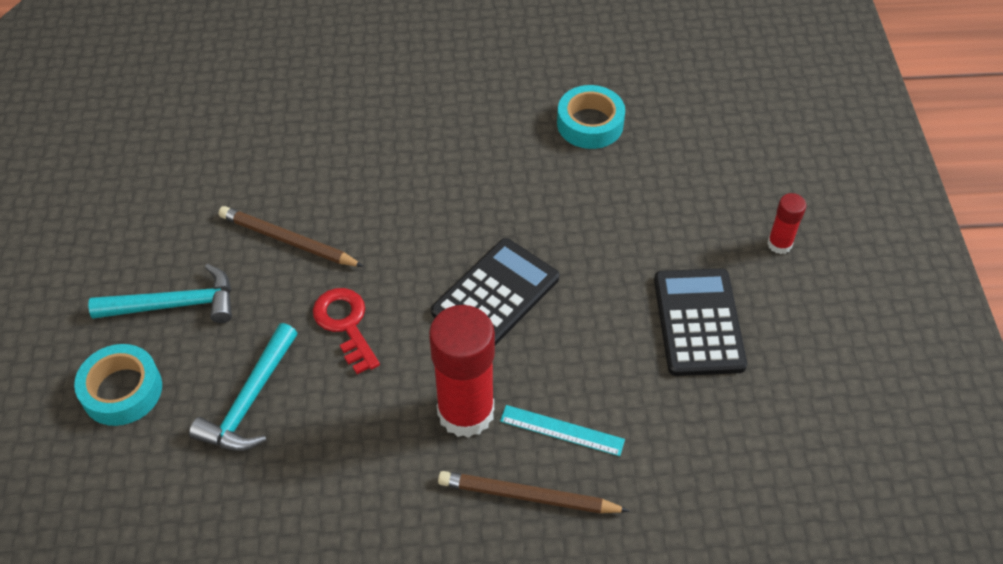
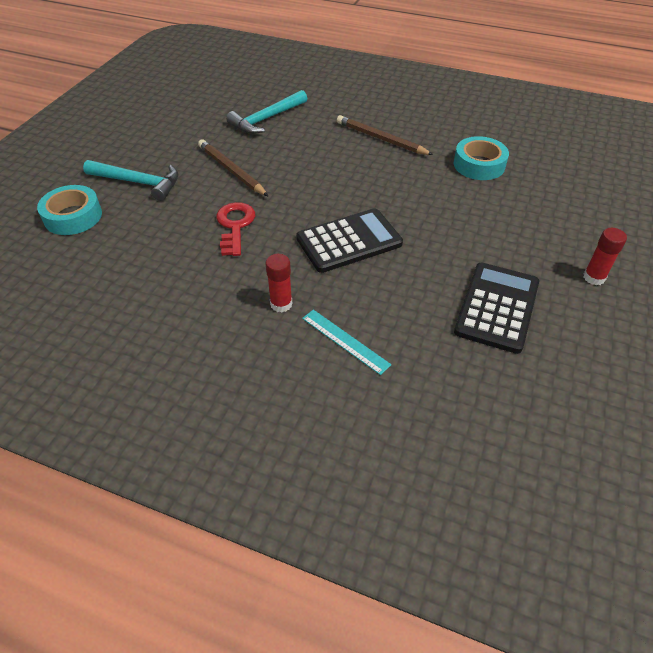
camera: 25 degrees right, 5 degrees down
turquoise hammer [189,323,298,451] -> turquoise hammer moved to [226,90,307,134]
red glue stick [429,305,495,438] -> red glue stick [265,254,292,313], size x0.48
brown pencil [438,471,629,513] -> brown pencil moved to [337,115,433,155]

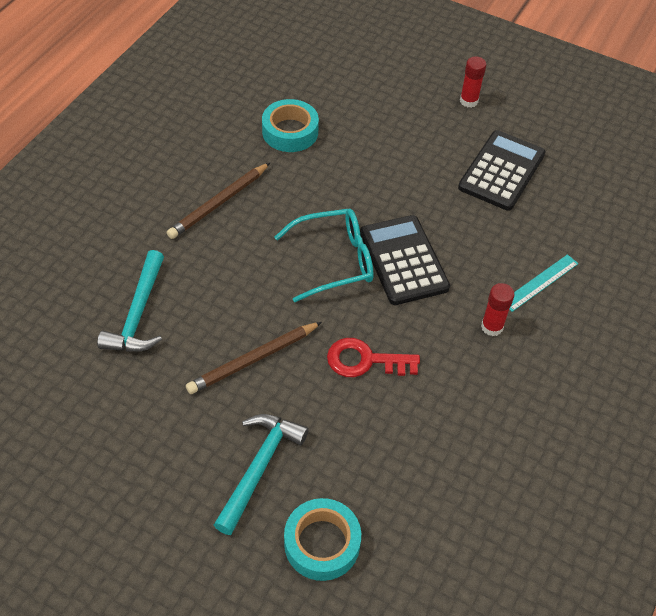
camera: 85 degrees left, 5 degrees up
turquoise hammer [226,90,307,134] -> turquoise hammer turned 45 degrees clockwise [97,250,164,352]
black calculator [454,263,539,354] -> black calculator turned 90 degrees clockwise [458,130,546,211]
none -> turquoise glasses [274,209,374,302]

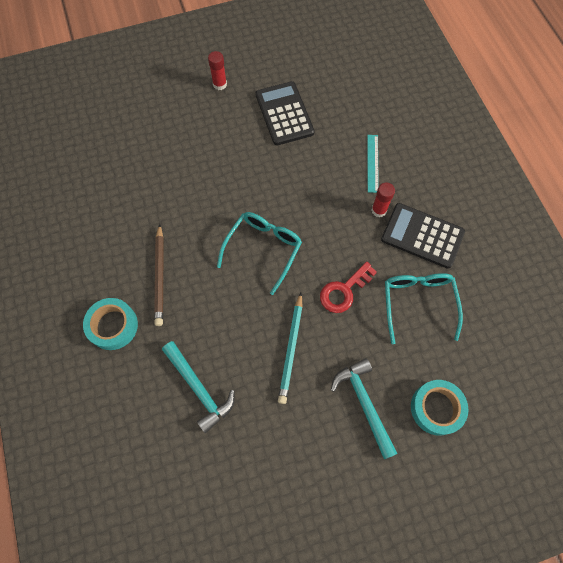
camera: 45 degrees left, 15 degrees up
brown pencil [186,322,322,394] -> turquoise pencil [278,293,303,404]
turquoise tape [262,99,319,152] -> turquoise tape moved to [83,298,138,350]
black calculator [360,215,450,305] -> black calculator moved to [381,203,465,269]
none -> turquoise glasses [385,273,463,344]

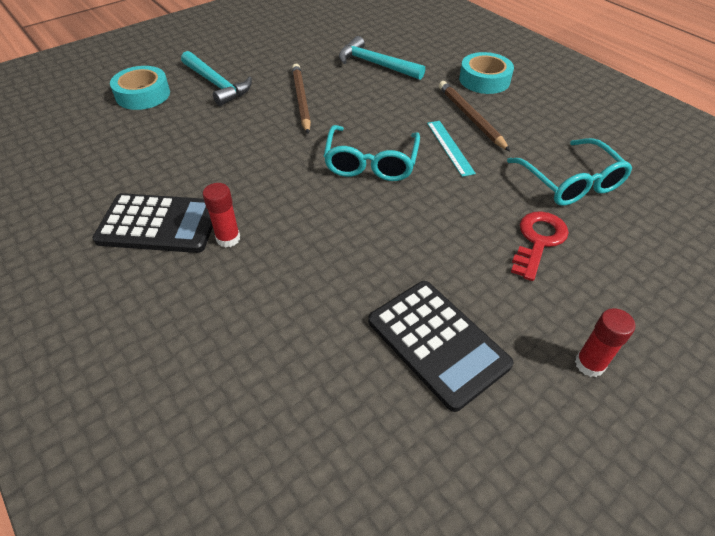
camera: 160 degrees right, 20 degrees down
turquoise pencil [278,293,303,404] -> brown pencil [292,64,311,134]
red key [320,261,377,313] -> red key moved to [511,211,569,281]
turquoise ruler [367,135,379,193] -> turquoise ruler moved to [427,121,476,177]
turquoise glasses [385,273,463,344] -> turquoise glasses moved to [507,138,632,206]

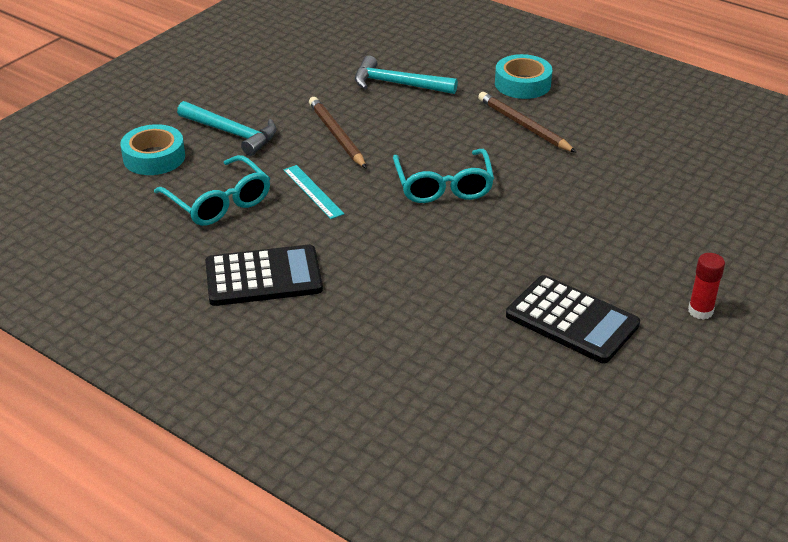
camera: 15 degrees left, 10 degrees down
red glue stick [203,183,240,248] -> none
turquoise ruler [427,121,476,177] -> turquoise ruler moved to [284,165,344,219]
turquoise glasses [507,138,632,206] -> turquoise glasses moved to [154,155,270,226]
red key [511,211,569,281] -> none

